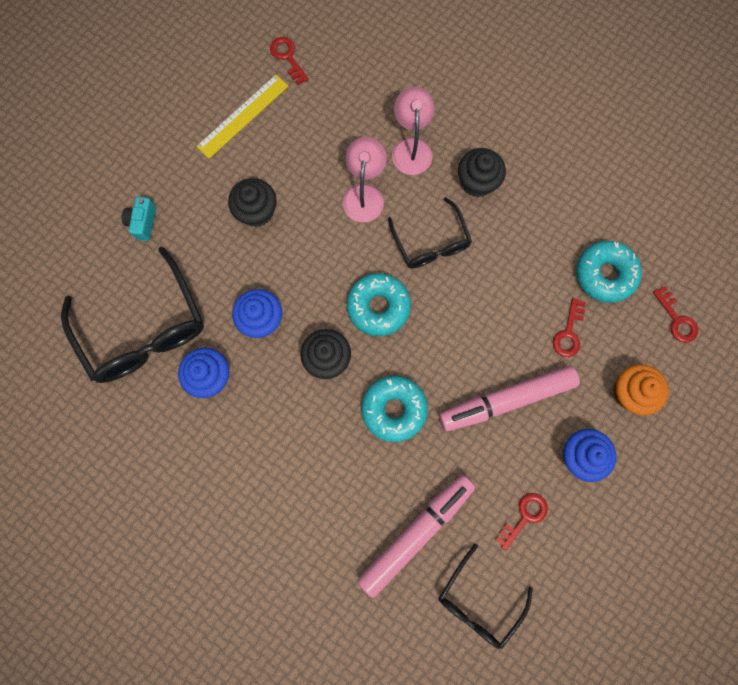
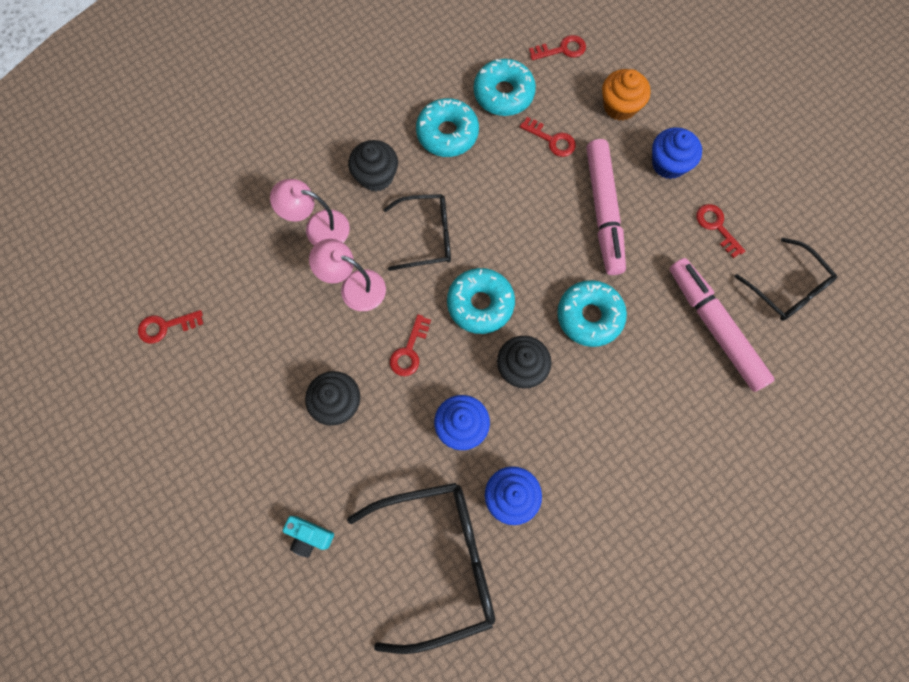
camera: 75 degrees left, 5 degrees down
yellow ruler [196,75,289,159] -> none
none -> red key [390,314,431,376]
none -> turquoise donut [416,98,479,157]

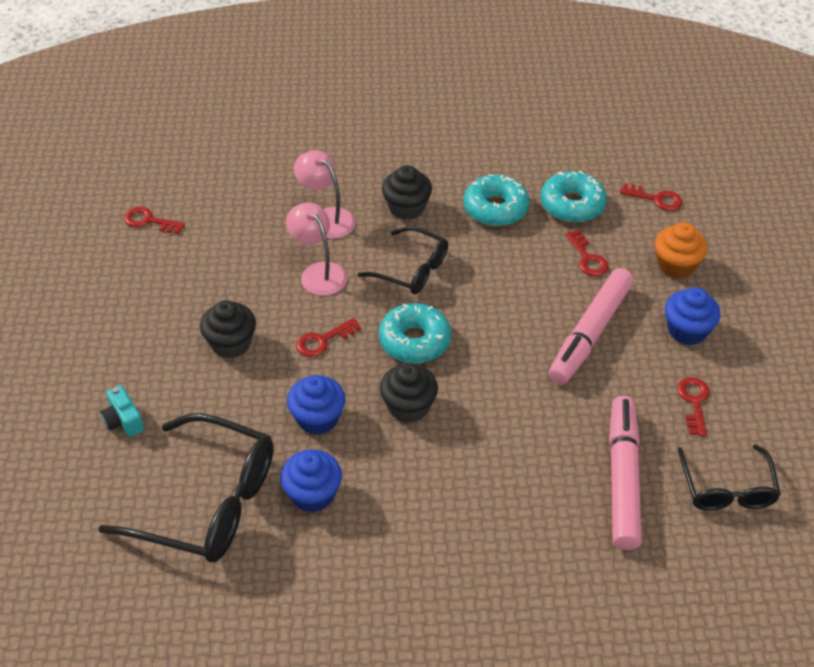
camera: 35 degrees right, 25 degrees down
turquoise donut [557,280,627,347] -> none

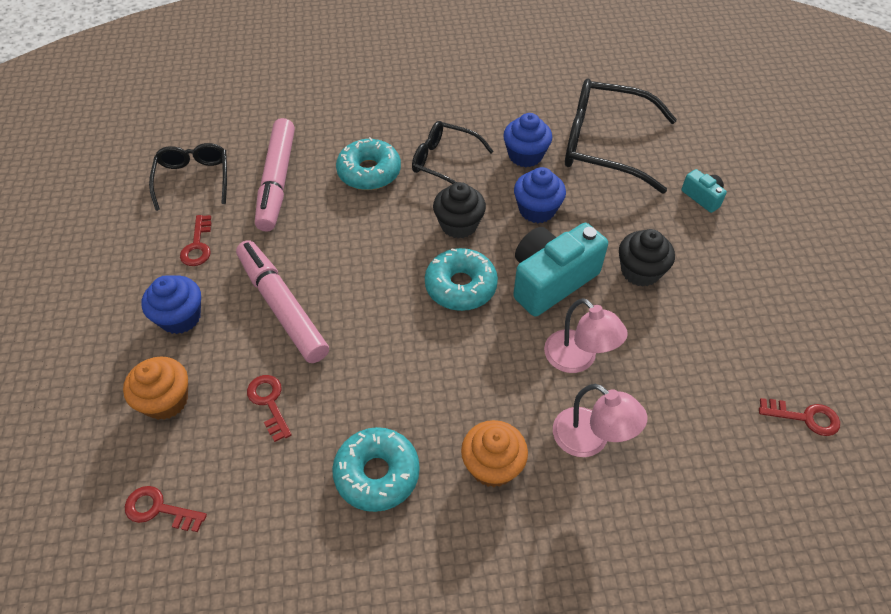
camera: 175 degrees right, 5 degrees up
red key [296,318,361,357] -> turquoise camera [513,223,608,317]
black glasses [357,226,448,294] -> black glasses moved to [412,121,494,184]
black cupcake [382,165,432,220] -> orange cupcake [461,420,528,487]
turquoise donut [541,171,607,223] -> turquoise donut moved to [336,137,401,190]
pink marker [549,268,634,384] -> pink marker turned 60 degrees counterclockwise [236,240,329,363]

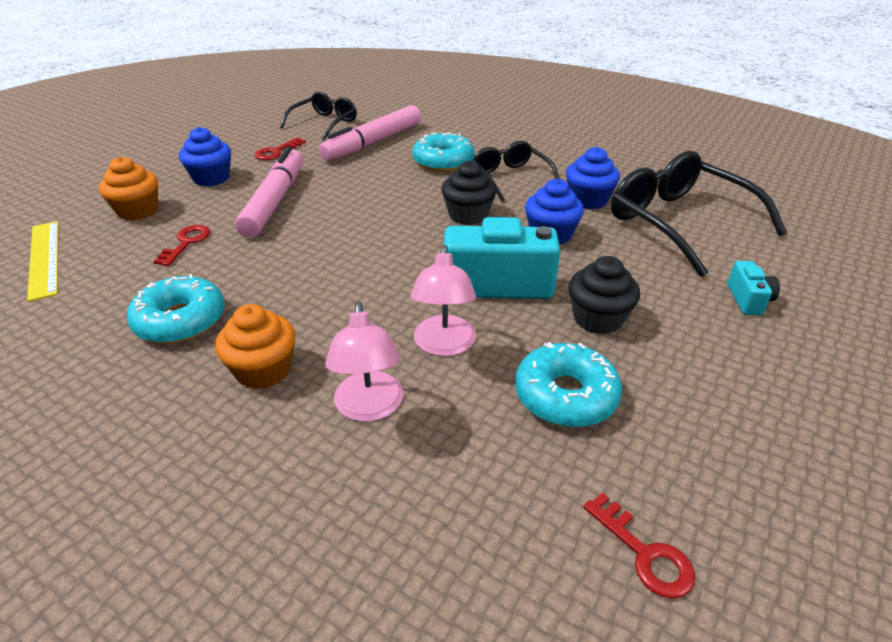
camera: 40 degrees right, 15 degrees down
red key [125,486,207,532] -> yellow ruler [27,221,58,302]
turquoise donut [425,248,498,311] -> turquoise donut moved to [515,342,622,428]

